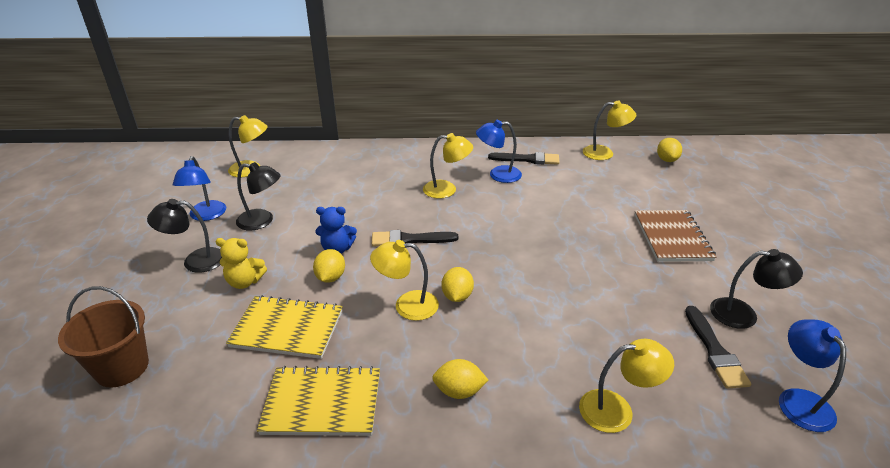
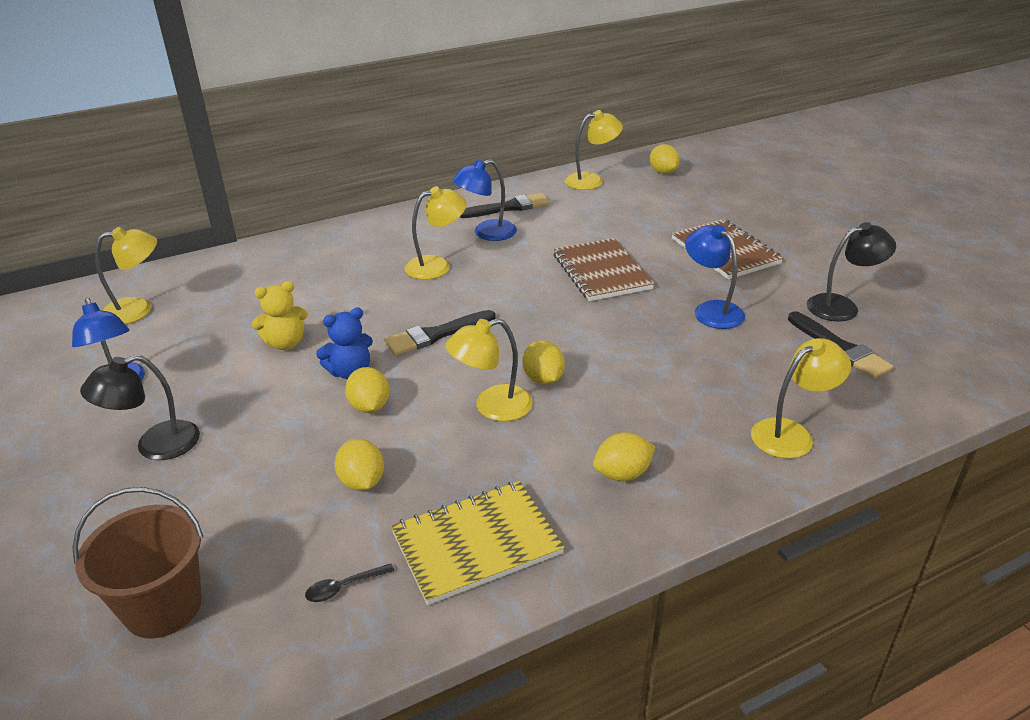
camera: 25 degrees left, 0 degrees up
yellow teddy bear [215,238,267,289] -> yellow teddy bear moved to [252,281,308,350]
yellow notebook [226,295,343,359] -> yellow lemon [335,439,384,491]
black lamp [236,162,281,231] -> none
blue lamp [779,320,846,432] -> blue lamp moved to [685,225,745,329]
none -> black spoon [305,564,394,602]
none -> brown notebook [554,238,655,301]

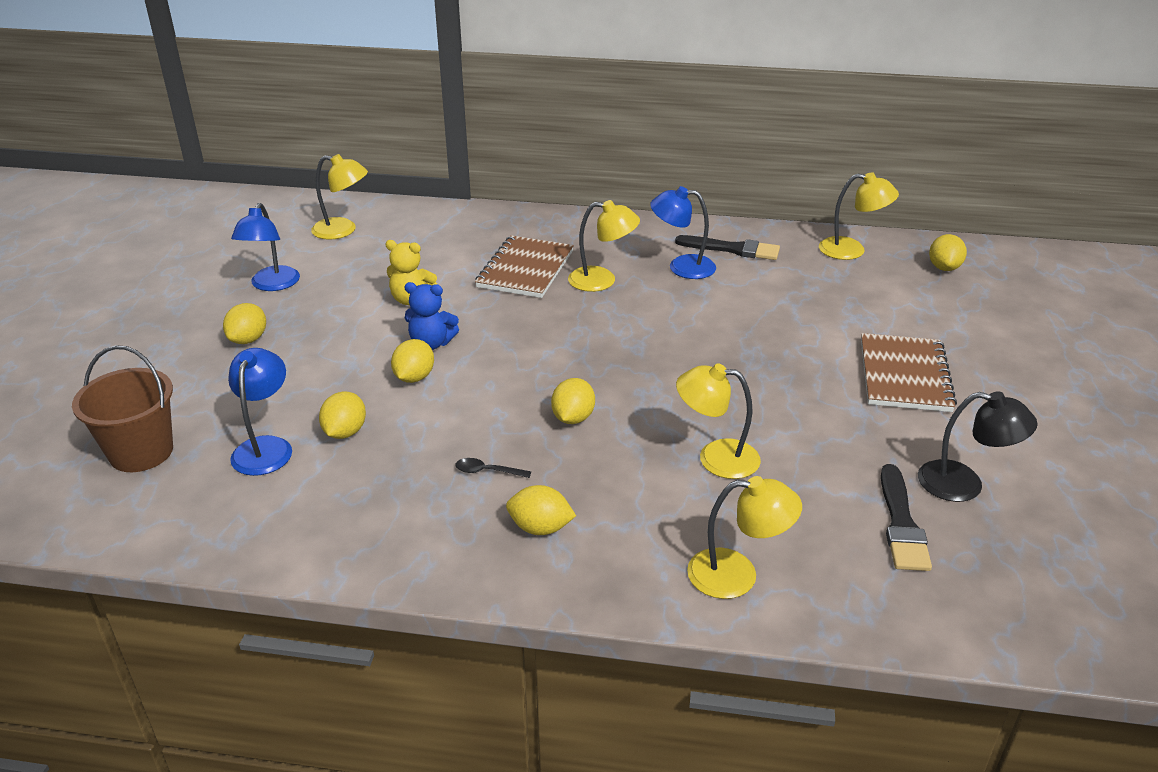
camera: 35 degrees right, 0 degrees up
black lamp [80,355,200,460] -> yellow lemon [223,303,266,344]
black spoon [305,564,394,602] -> black spoon moved to [455,458,531,478]
black brush [384,310,496,355] -> none
yellow notebook [391,481,564,605] -> none
yellow lamp [445,318,533,421] -> yellow lamp moved to [676,363,761,479]
brown notebook [554,238,655,301] -> brown notebook moved to [475,235,574,298]
blue lamp [685,225,745,329] -> blue lamp moved to [228,348,292,476]

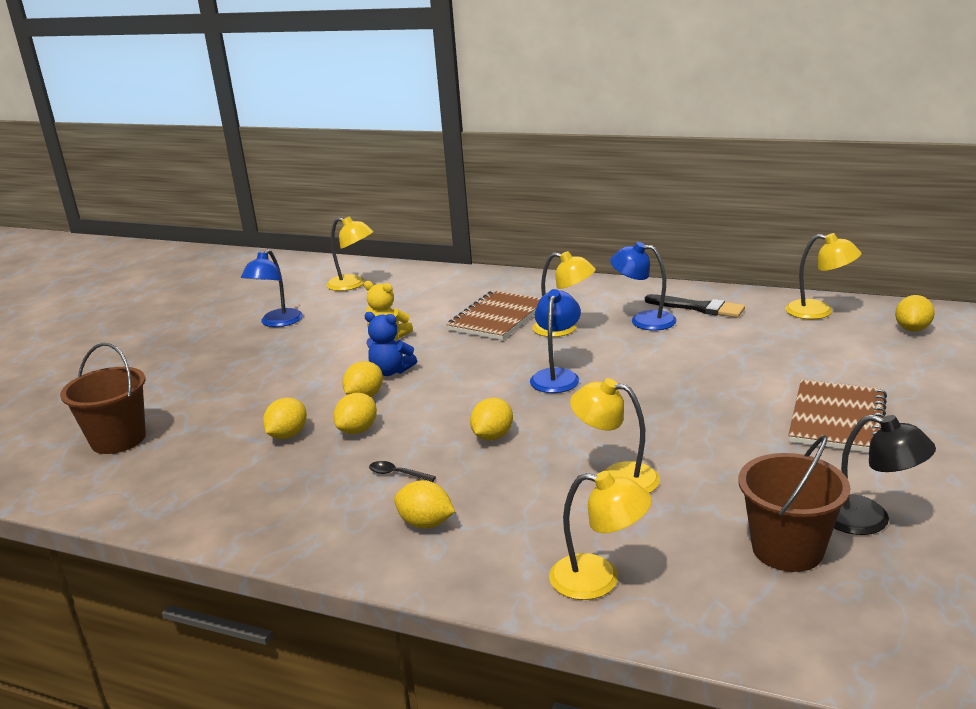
camera: 15 degrees right, 10 degrees down
yellow lemon [223,303,266,344] -> yellow lemon moved to [333,393,377,434]
blue lamp [228,348,292,476] -> blue lamp moved to [530,289,581,393]
black brush [881,464,932,571] -> brown bucket [738,435,850,572]

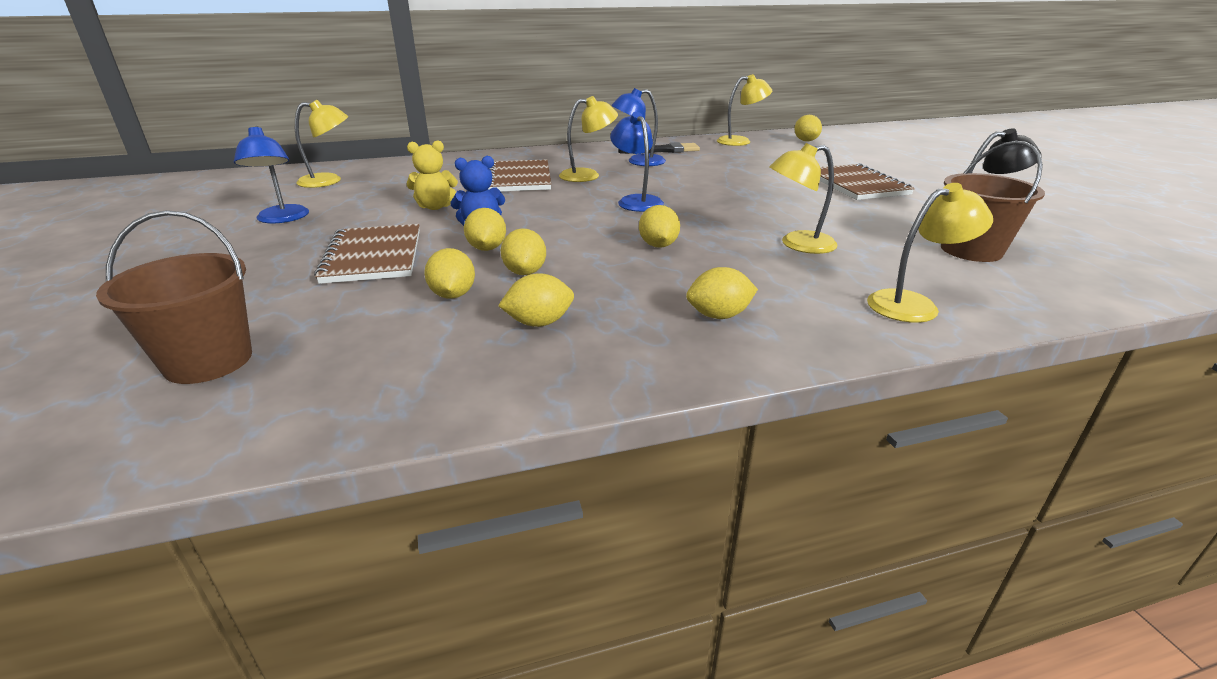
camera: 40 degrees left, 5 degrees up
black spoon [369,461,436,482] -> none
none -> brown notebook [314,224,420,284]
none -> yellow lemon [498,273,574,327]

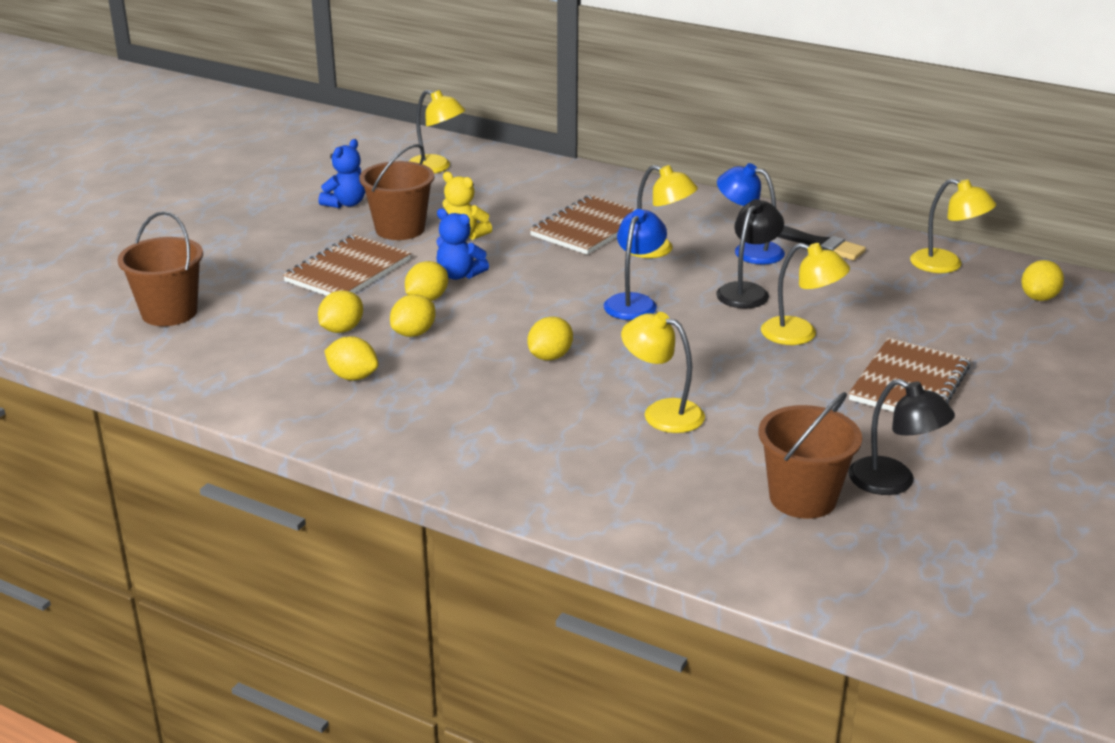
camera: 45 degrees right, 0 degrees up
blue lamp [234,126,309,223] -> blue teddy bear [318,139,365,208]
yellow lemon [686,267,758,319] -> none
yellow lamp [867,183,993,323] -> yellow lamp moved to [761,243,850,345]
none -> brown bucket [359,144,434,240]
none -> black lamp [716,199,784,308]

